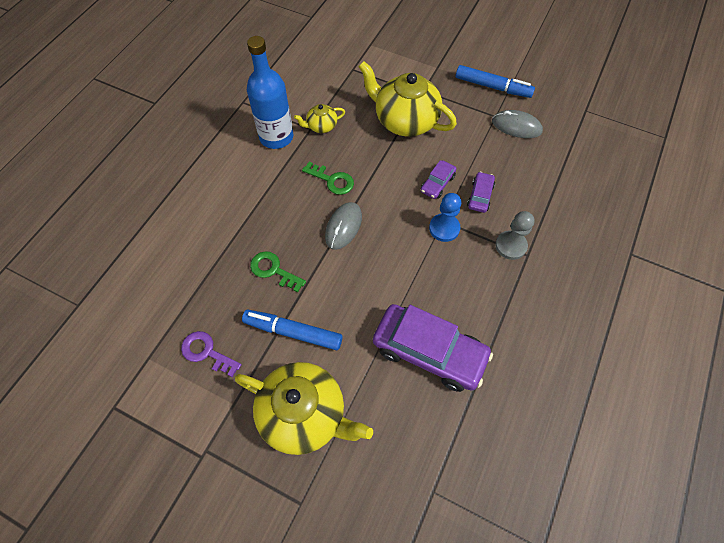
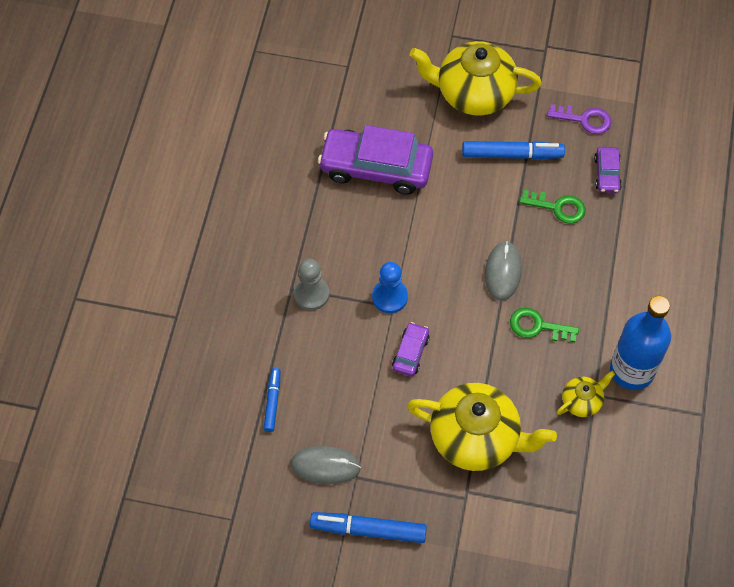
camera: 165 degrees right, 0 degrees up
purple car [467,172,495,213] -> purple car moved to [594,147,622,193]
none -> blue marker [263,368,281,432]

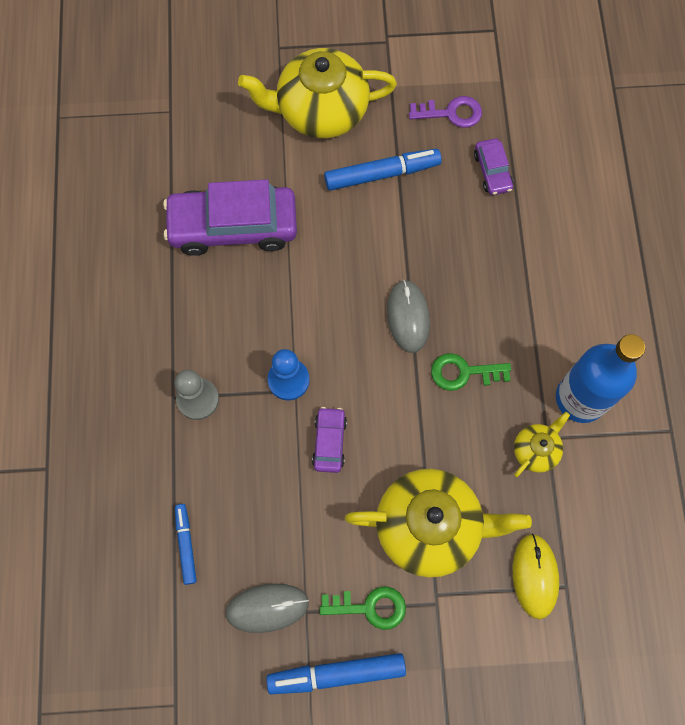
camera: 15 degrees left, 10 degrees up
green key [520,190,585,224] -> green key moved to [320,586,406,630]
none -> yellow mouse [513,533,559,619]

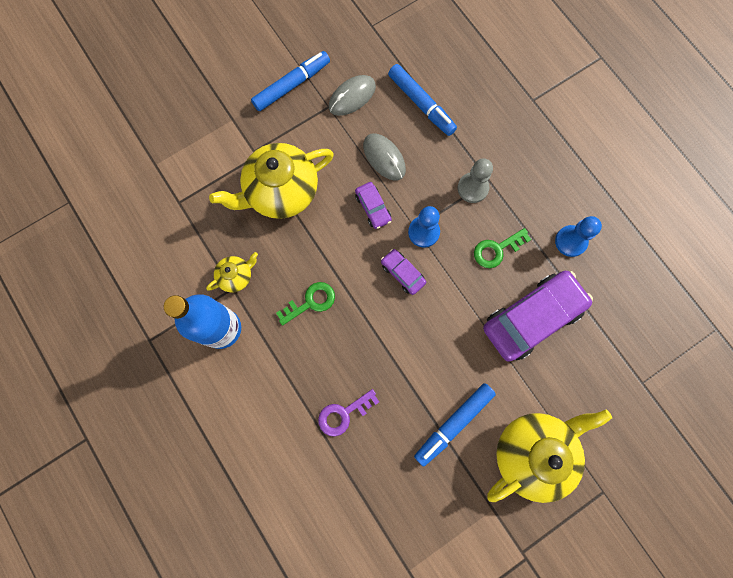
camera: 150 degrees right, 5 degrees up
blue marker [175,504,197,585] -> blue marker [388,64,457,136], size x1.67
green key [320,586,406,630] -> green key moved to [474,228,531,268]
grey mouse [387,280,430,353] -> grey mouse moved to [363,133,406,180]
purple key [409,96,482,128] -> purple key moved to [318,389,379,436]
purple car [474,138,513,195] -> purple car moved to [381,249,426,295]
yellow mouse [513,533,559,619] -> none
yellow teapot [514,412,570,477] -> yellow teapot turned 135 degrees counterclockwise [206,252,258,292]
none -> blue pawn [555,216,602,257]

